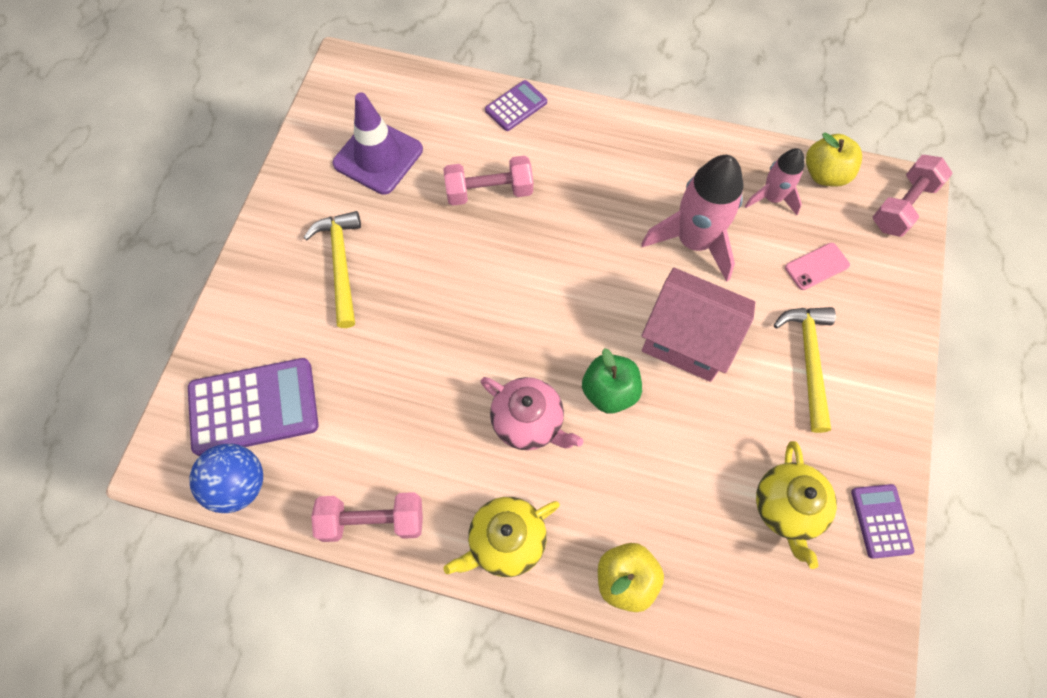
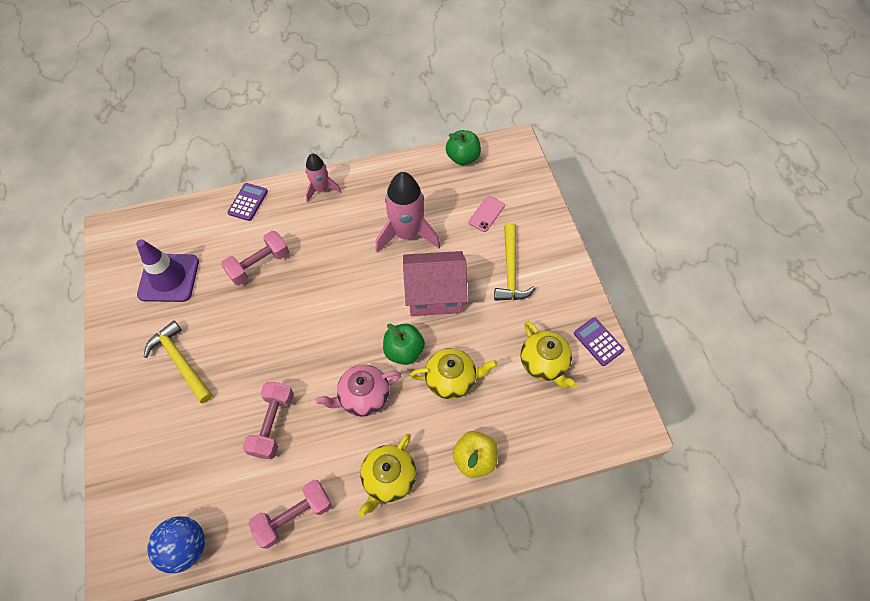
camera: 30 degrees left, 5 degrees down
purple calculator [188,358,319,456] -> none
pink teapot [481,377,583,450] -> pink teapot turned 150 degrees clockwise [316,364,402,417]
pink rocket [745,148,804,215] -> pink rocket moved to [305,154,341,203]
yellow hammer [774,307,836,433] -> yellow hammer turned 150 degrees counterclockwise [494,223,536,301]
yellow apple [806,133,862,187] -> green apple [446,130,481,165]
pink dumbbell [873,155,953,237] -> pink dumbbell moved to [243,382,294,459]
none -> yellow teapot [410,348,498,399]

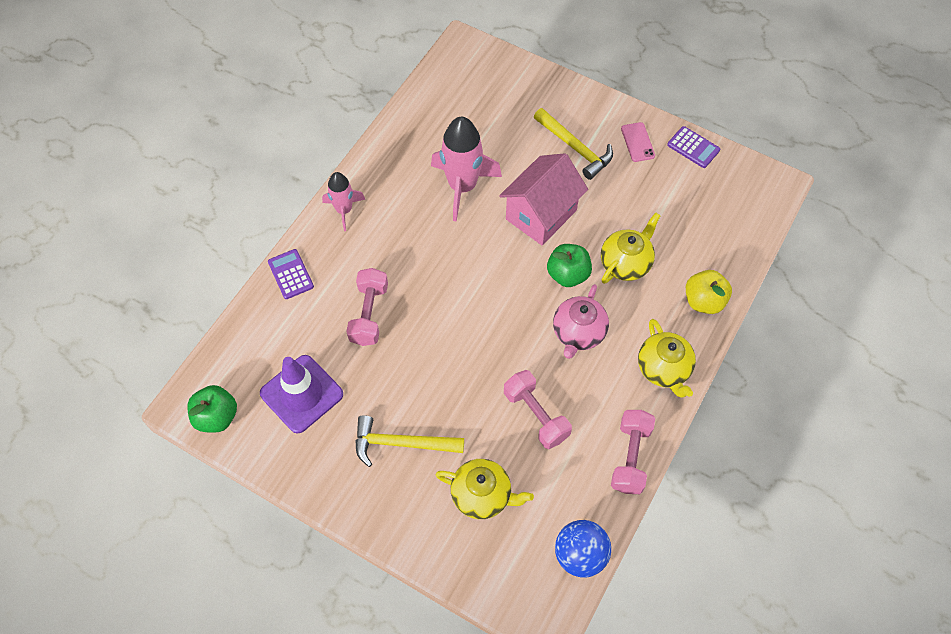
camera: 45 degrees left, 0 degrees up
green apple [446,130,481,165] -> green apple moved to [187,385,237,433]
pink phone [469,196,505,232] -> pink phone moved to [621,122,655,162]
yellow teapot [521,321,577,388] -> yellow teapot moved to [436,459,534,519]
purple calculator [574,318,624,366] -> purple calculator turned 150 degrees counterclockwise [667,126,720,168]

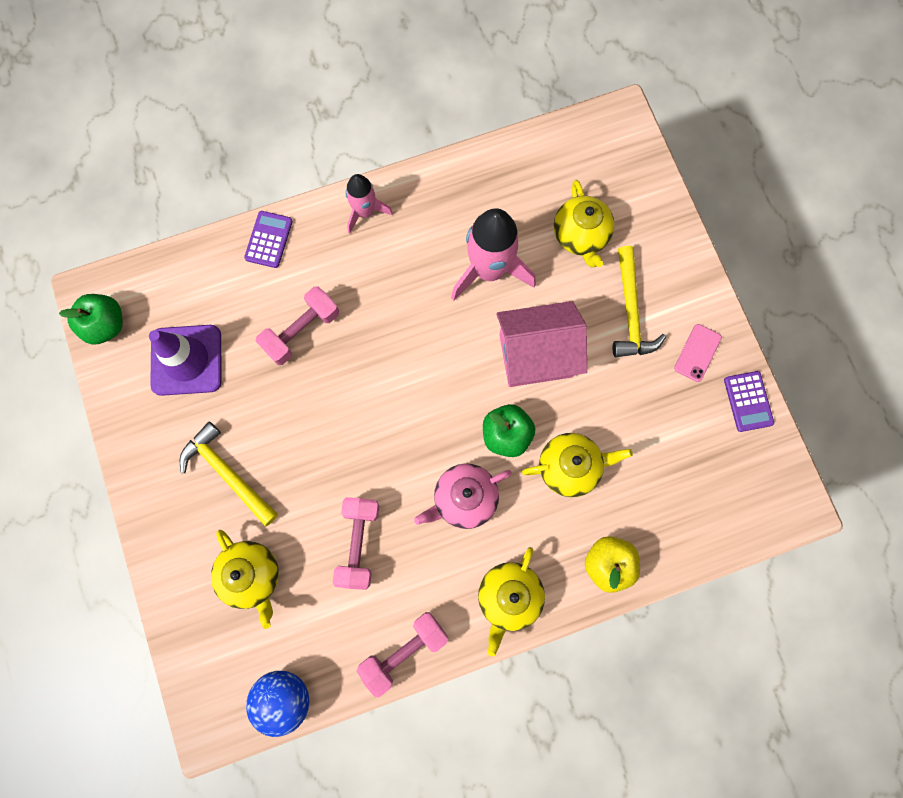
camera: 40 degrees right, 15 degrees up
none -> yellow teapot [554,180,615,267]

